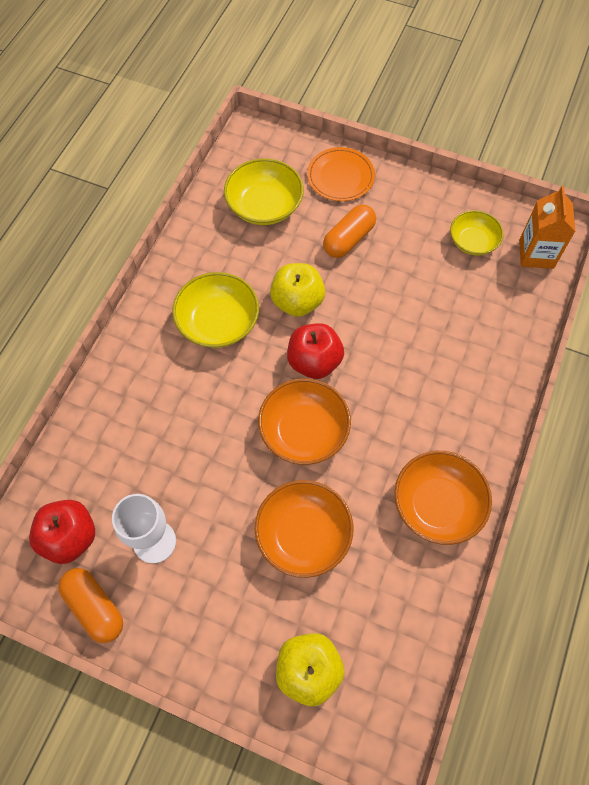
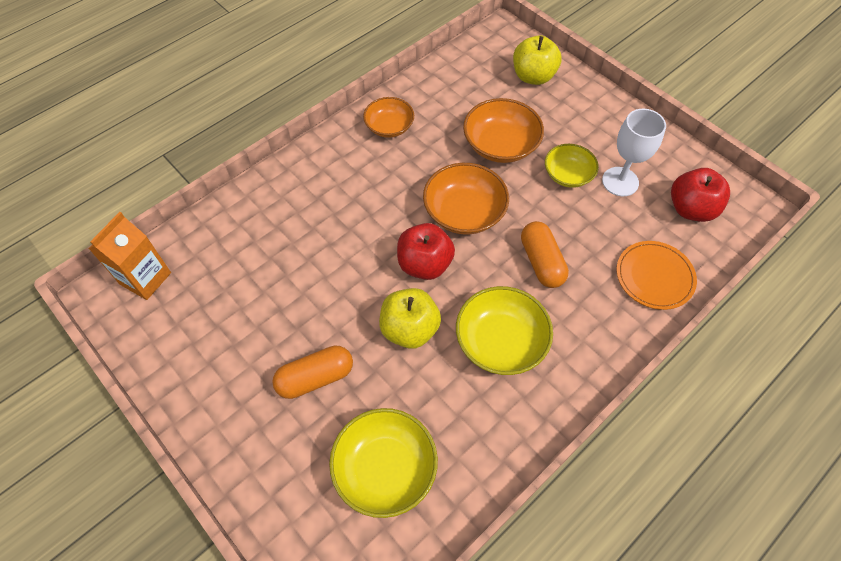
camera: 155 degrees left, 5 degrees down
orange capsule [58,568,123,643] -> orange capsule moved to [521,221,569,288]
orange plate [307,147,375,201] -> orange plate moved to [616,241,697,310]
orange bowl [395,451,492,545] -> orange bowl [363,97,414,138], size x0.65
yellow bowl [450,210,504,256] -> yellow bowl moved to [545,144,599,188]

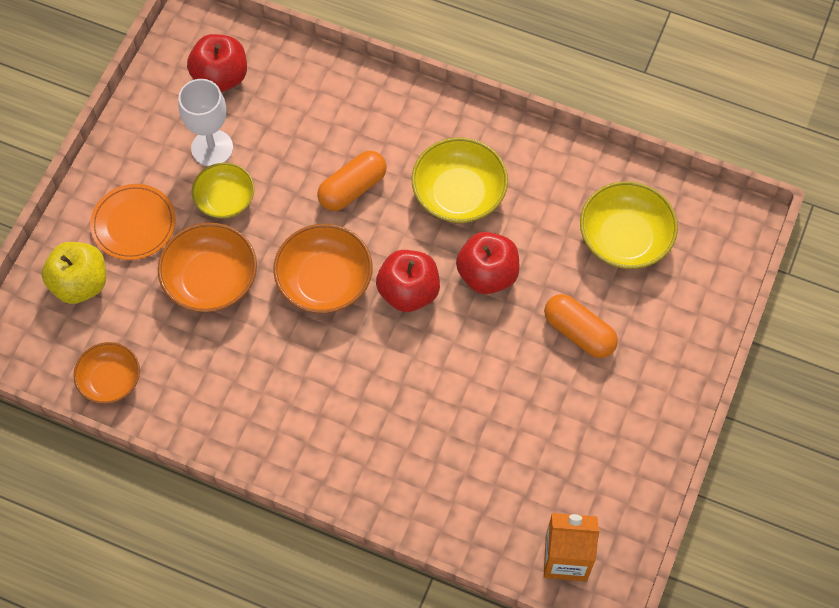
camera: 115 degrees left, 5 degrees up
orange bowl [363,97,414,138] -> orange bowl moved to [73,342,140,404]
yellow apple [379,288,441,349] -> red apple [456,232,520,294]
orange plate [616,241,697,310] -> orange plate moved to [90,184,176,260]

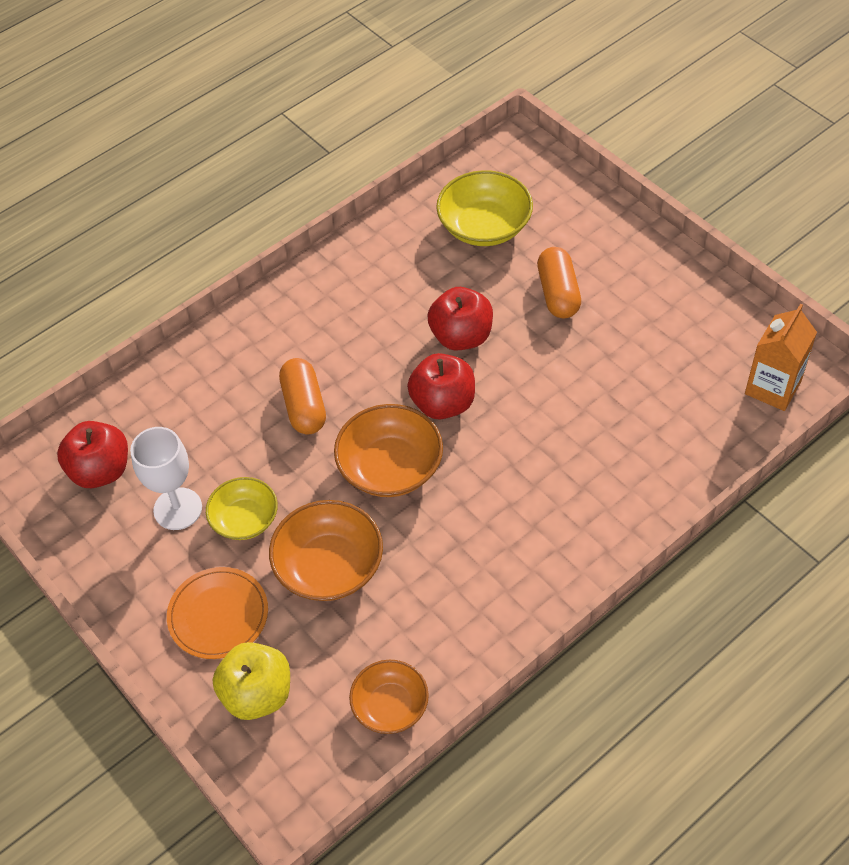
camera: 60 degrees left, 10 degrees down
yellow bowl [412,137,508,223] -> none
orange capsule [544,294,618,358] -> orange capsule turned 75 degrees counterclockwise [537,247,581,318]

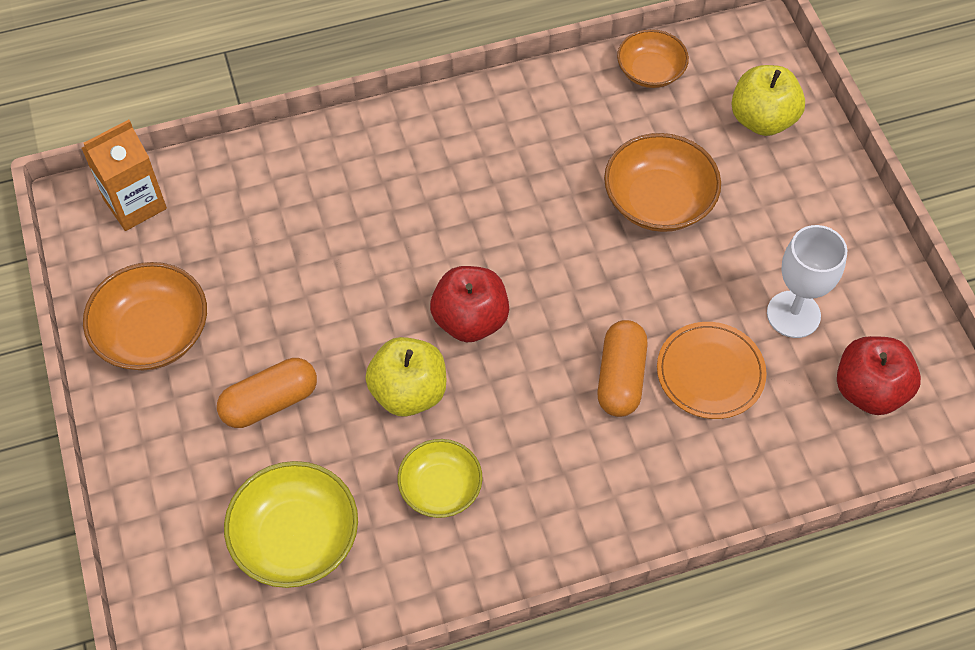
camera: 160 degrees left, 5 degrees up
orange plate [167,567,268,659] -> orange plate moved to [657,322,767,419]
yellow bowl [206,477,278,540] -> yellow bowl moved to [397,439,483,518]
orange bowl [334,404,443,497] -> orange bowl moved to [83,262,207,370]
red apple [427,287,493,351] -> yellow apple [365,337,446,417]
orange capsule [537,247,581,318] -> orange capsule turned 45 degrees clockwise [217,358,317,428]

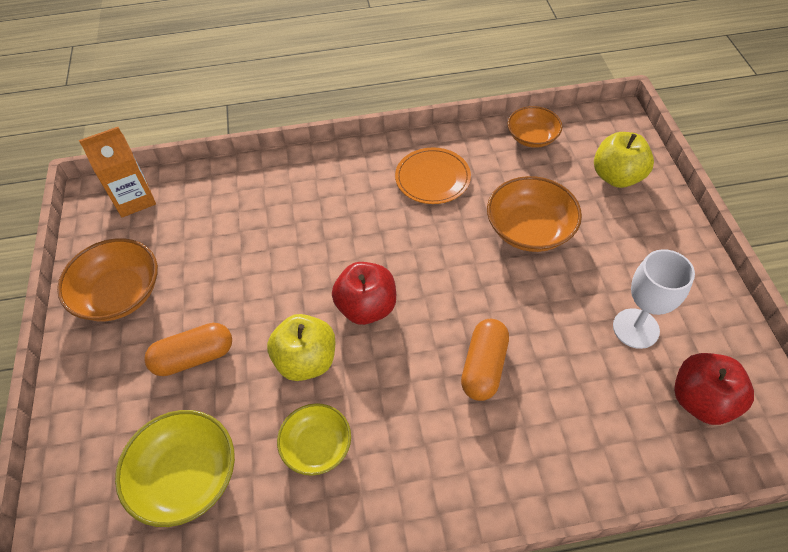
camera: 10 degrees right, 5 degrees down
orange plate [657,322,767,419] -> orange plate moved to [395,147,471,204]

